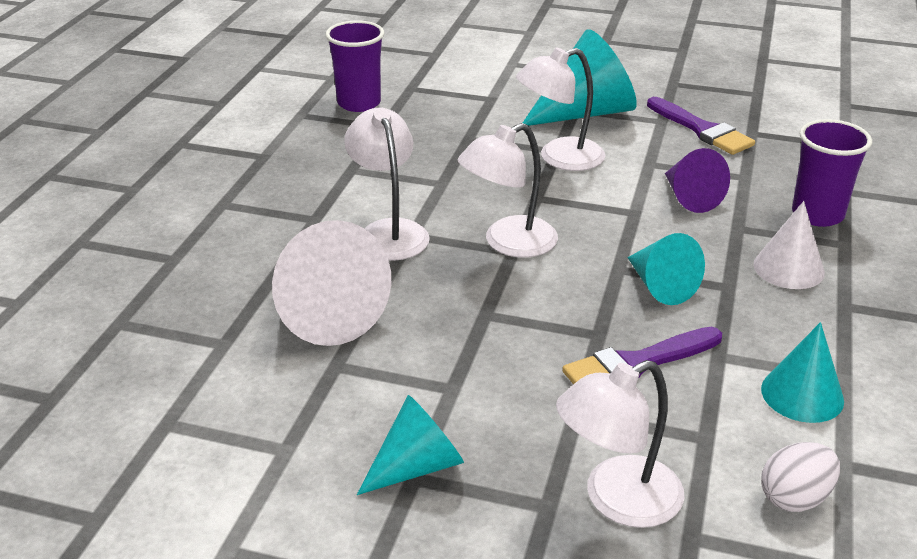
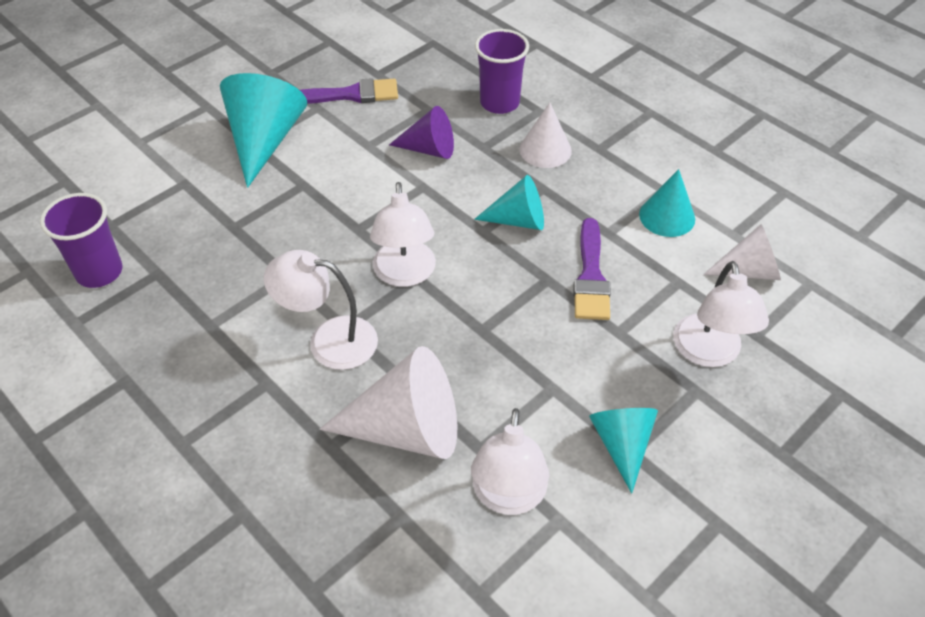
camera: 60 degrees left, 15 degrees up
white lamp [516,48,605,171] -> white lamp moved to [471,408,549,515]
white egg [761,442,840,512] -> white cone [704,224,781,280]

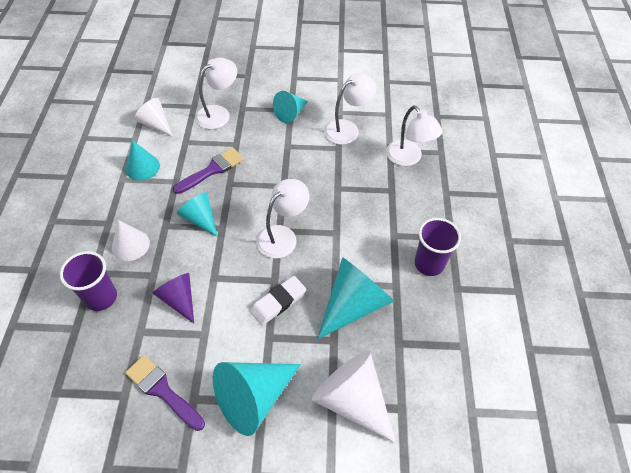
camera: 135 degrees left, 5 degrees up
purple cup [40,193,122,288] -> purple cup moved to [415,218,461,276]
white lamp [264,250,378,370] -> white lamp moved to [386,106,443,166]
white cone [320,346,457,459] -> white cone moved to [312,350,396,444]
none -> white eraser [250,276,306,325]
none -> turquoise cone [317,257,394,339]

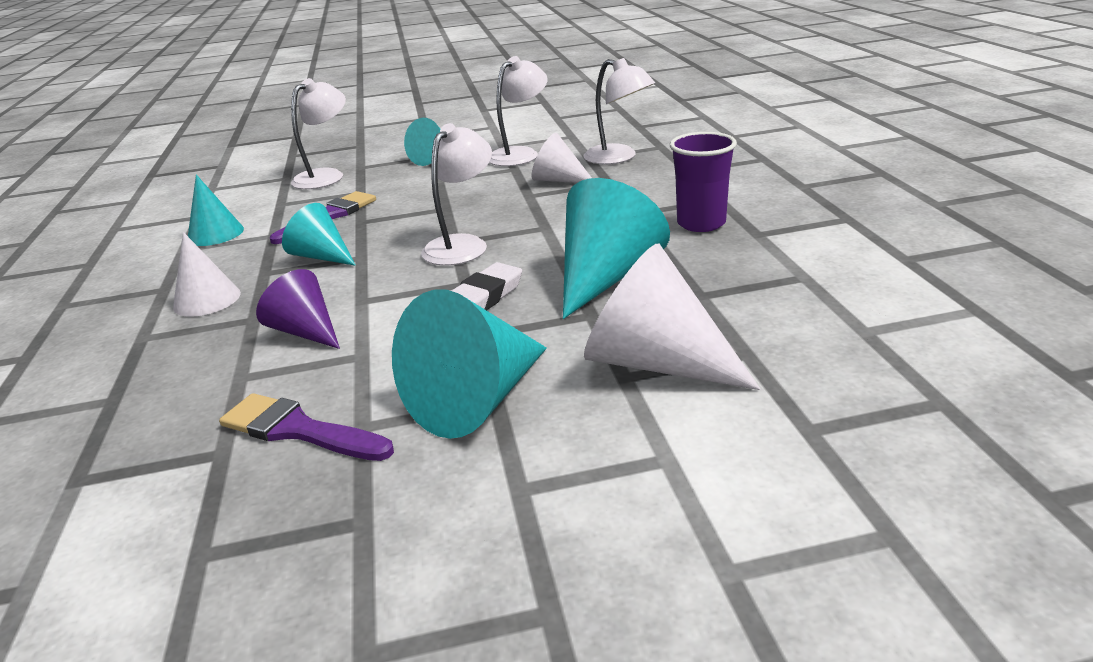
camera: 10 degrees left, 25 degrees down
purple cup [60,251,117,311] -> none
white cone [134,98,173,137] -> white cone moved to [531,133,592,183]

